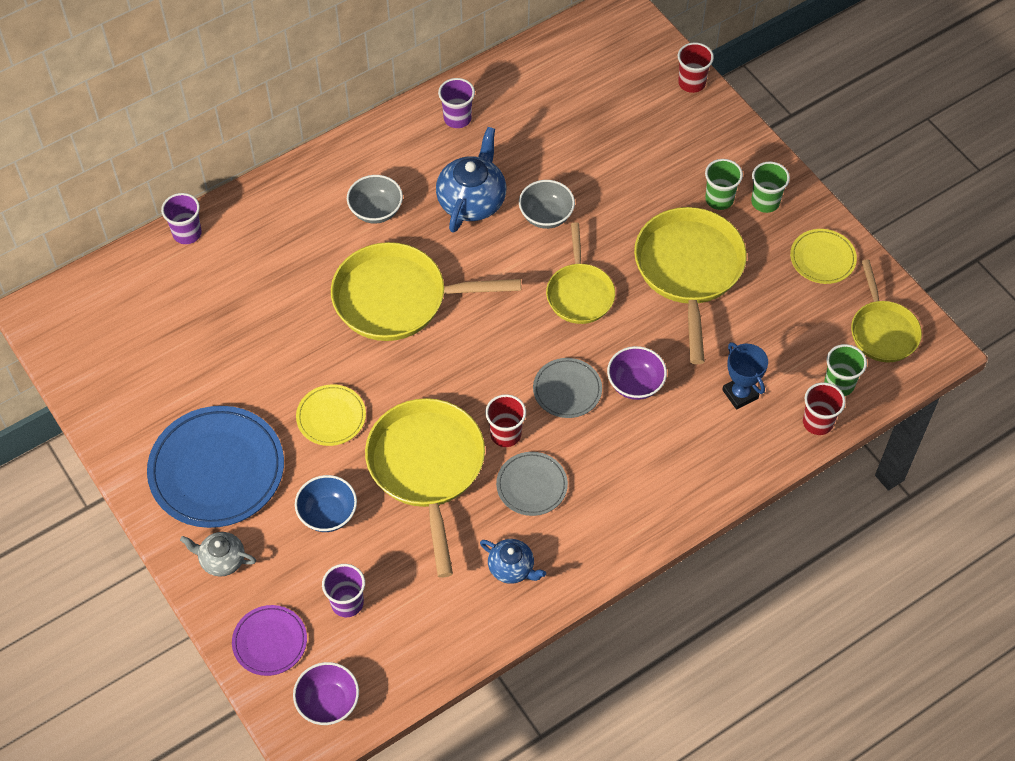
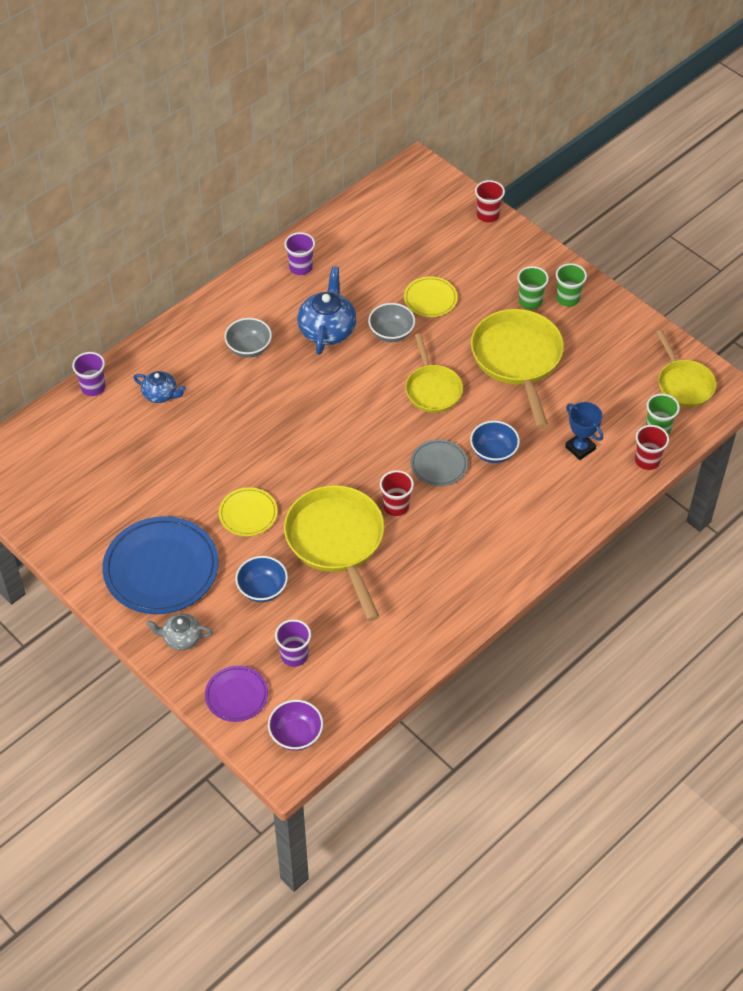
camera: 10 degrees left, 5 degrees down
yellow pan [331,242,521,341] -> none
blue teapot [480,539,546,584] -> blue teapot moved to [133,371,186,403]
grey plate [496,452,568,516] -> none
purple bowl [607,346,667,400] -> blue bowl [470,421,520,463]
yellow plate [790,229,857,284] -> yellow plate moved to [404,276,458,317]

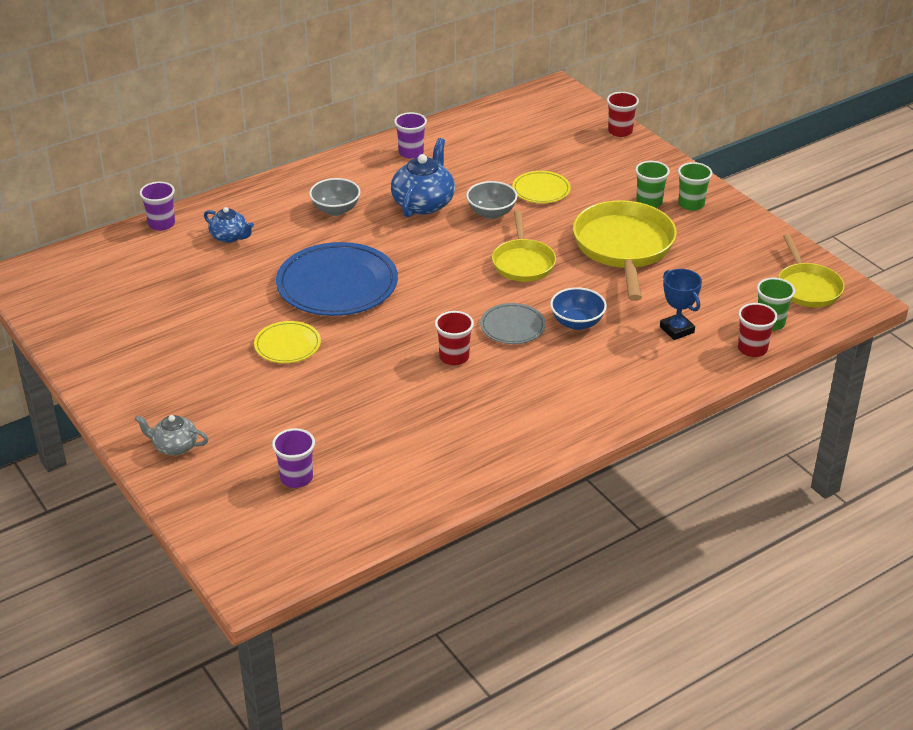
camera: 10 degrees right, 15 degrees down
blue plate [102,516,219,614] -> blue plate moved to [276,242,398,316]
purple plate [205,666,268,722] -> none
blue bowl [235,556,288,602] -> none
purple bowl [268,700,323,751] -> none
yellow pan [284,485,385,621] -> none

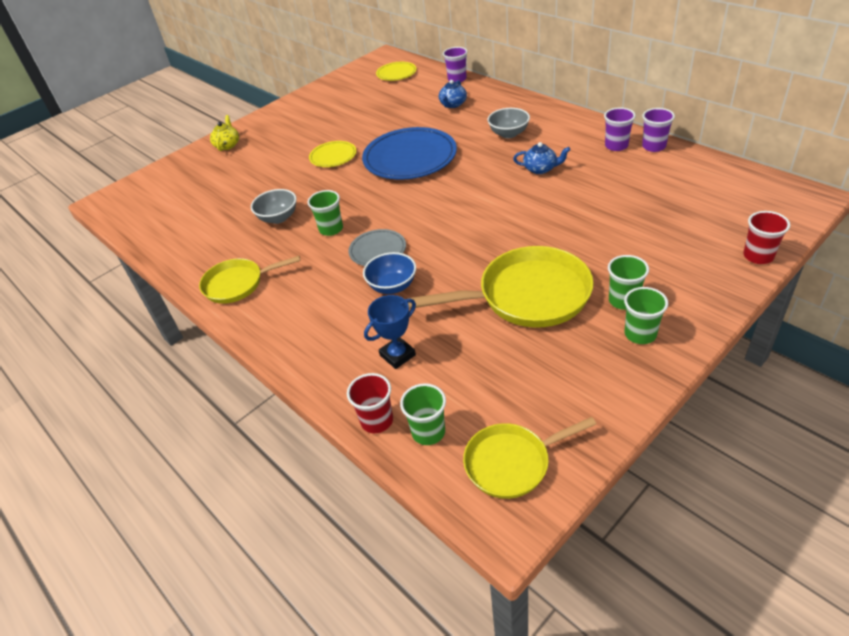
camera: 85 degrees right, 5 degrees up
grey teapot [135,415,208,455] -> yellow teapot [210,115,239,151]
purple cup [272,428,315,488] -> purple cup moved to [642,108,675,152]
blue teapot [391,138,455,217] -> blue teapot [513,142,570,174], size x0.58
red cup [435,311,474,365] -> green cup [307,190,343,236]
grey bowl [466,181,518,219] -> grey bowl moved to [251,189,297,224]
yellow pan [492,211,556,282] -> yellow pan moved to [199,256,301,304]
yellow plate [512,171,571,203] -> yellow plate moved to [376,62,416,81]

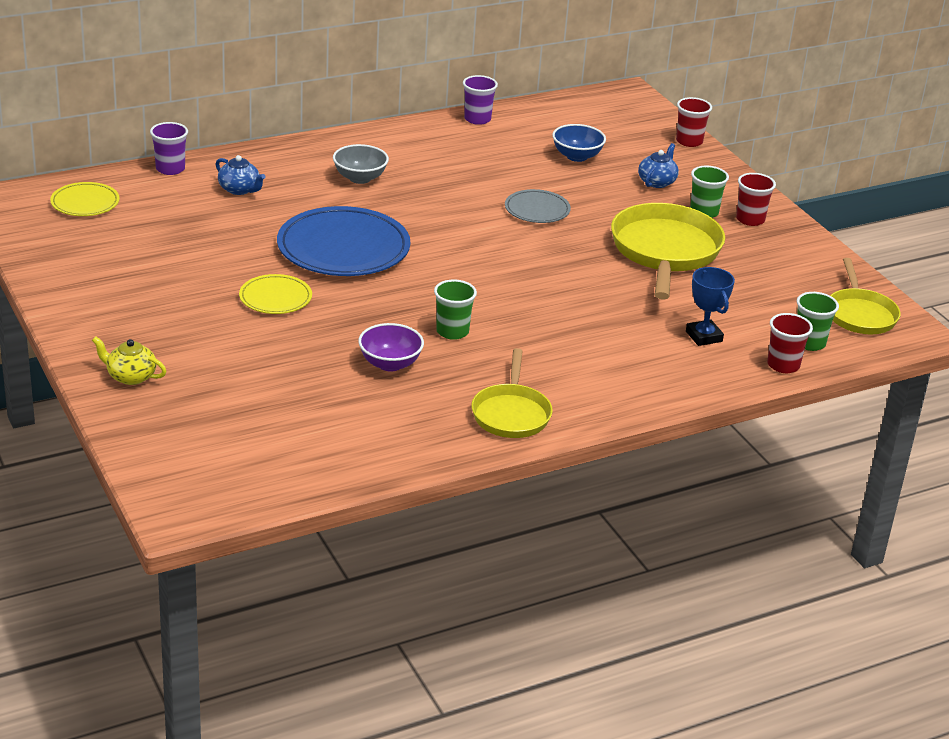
camera: 80 degrees left, 10 degrees down
grey bowl [251,189,297,224] -> purple bowl [358,323,424,372]
grey plate [349,229,406,266] -> grey plate moved to [505,189,571,223]
blue bowl [363,252,416,294] -> blue bowl moved to [552,124,606,162]
blue teapot [513,142,570,174] -> blue teapot moved to [638,143,679,188]
purple cup [604,108,636,151] -> none
green cup [624,287,668,344] -> red cup [736,173,776,226]

